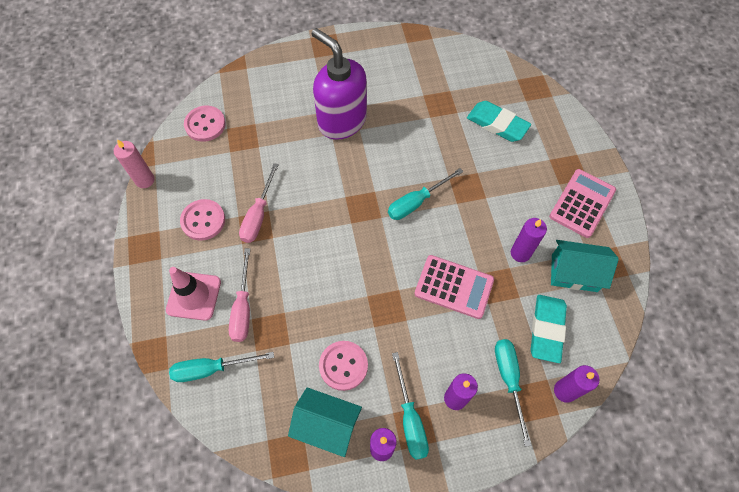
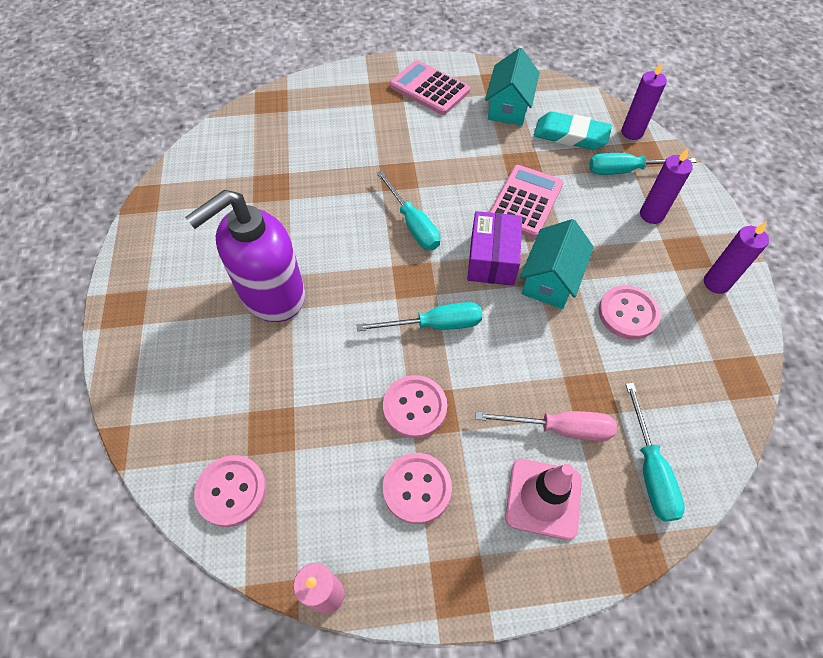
camera: 85 degrees left, 5 degrees down
pink screwdriver [239,163,279,243] -> pink button [383,375,447,438]
turquoise house [288,387,362,457] -> turquoise house moved to [520,219,594,309]
turquoise screwdriver [392,352,429,460] -> turquoise screwdriver moved to [356,302,482,331]
turquoise eraser [467,101,531,142] -> none
purple candle [511,218,547,262] -> none
none -> purple box [467,211,522,286]

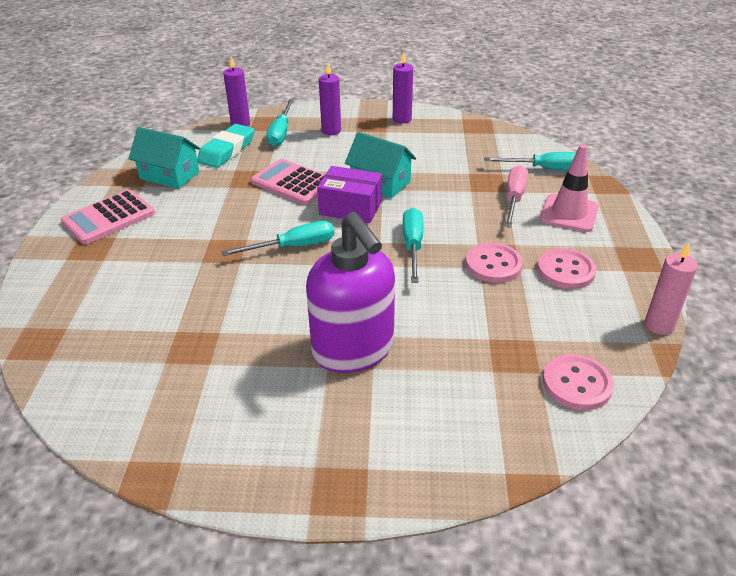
camera: 80 degrees left, 20 degrees down
pink button [599,286,661,340] -> none

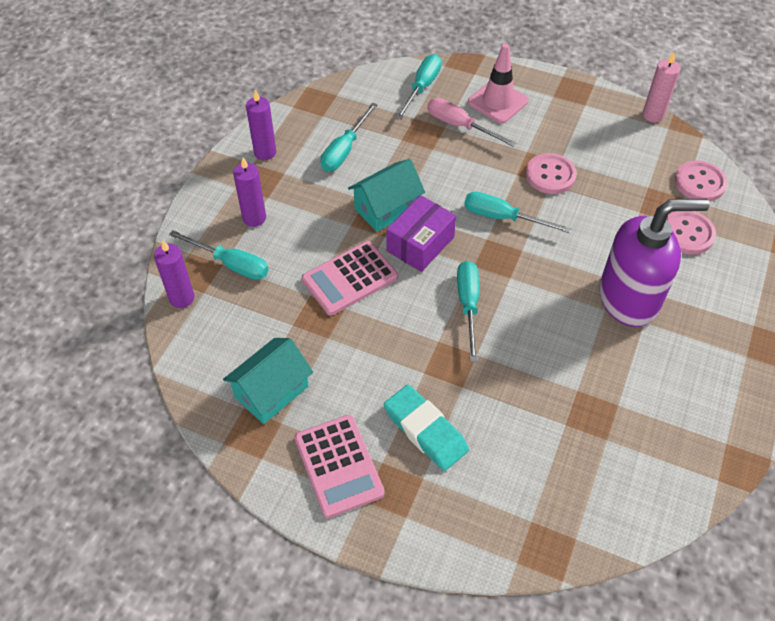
camera: 70 degrees left, 15 degrees up
turquoise eraser [197,124,255,168] -> turquoise eraser moved to [384,385,469,471]
pink button [537,248,597,289] -> pink button moved to [666,211,716,255]
none -> turquoise screwdriver [320,103,378,172]

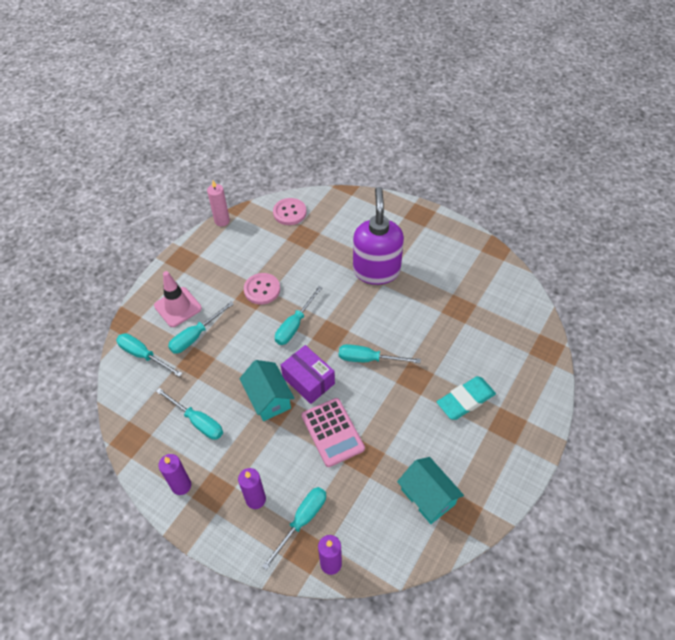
camera: 80 degrees left, 0 degrees up
pink calculator [294,415,385,518] -> none
pink screwdriver [427,98,516,147] -> turquoise screwdriver [168,302,234,354]
pink button [666,211,716,255] -> none

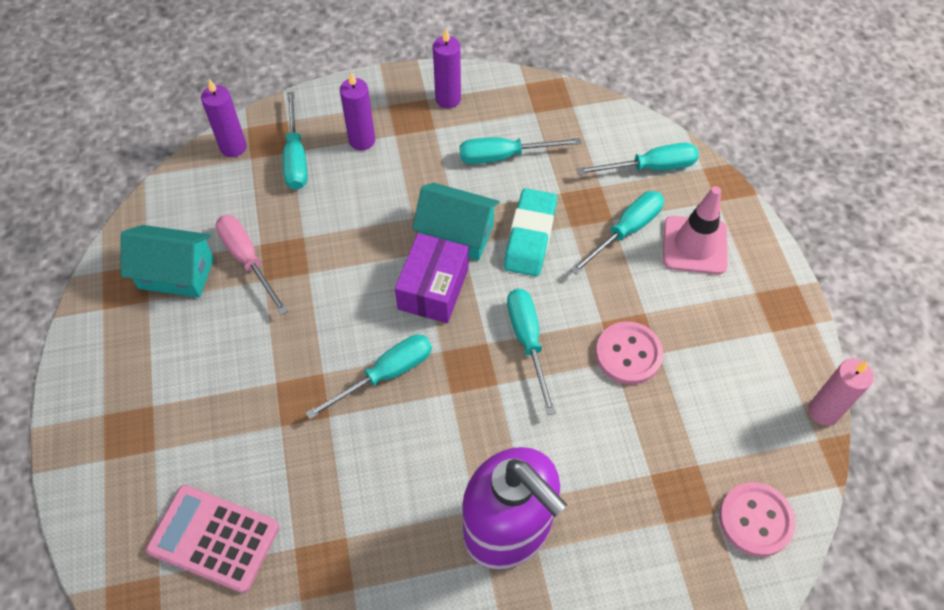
camera: 135 degrees right, 5 degrees up
turquoise screwdriver [168,302,234,354] -> turquoise screwdriver turned 45 degrees clockwise [570,191,664,275]
purple box [281,345,335,404] -> purple box turned 75 degrees counterclockwise [395,233,469,323]
pink calculator [301,398,365,467] -> pink calculator moved to [146,485,279,593]
turquoise eraser [437,376,496,420] -> turquoise eraser moved to [504,188,557,276]
none -> pink screwdriver [215,215,288,315]

